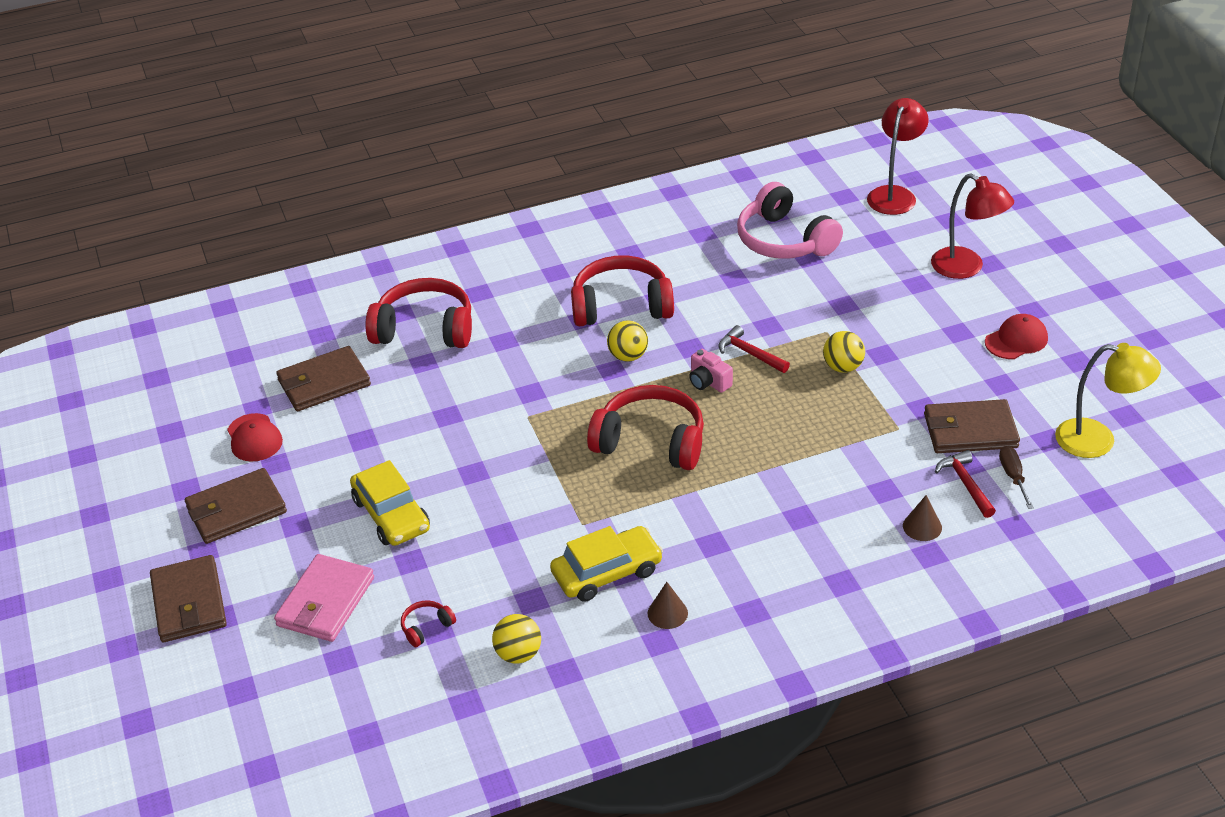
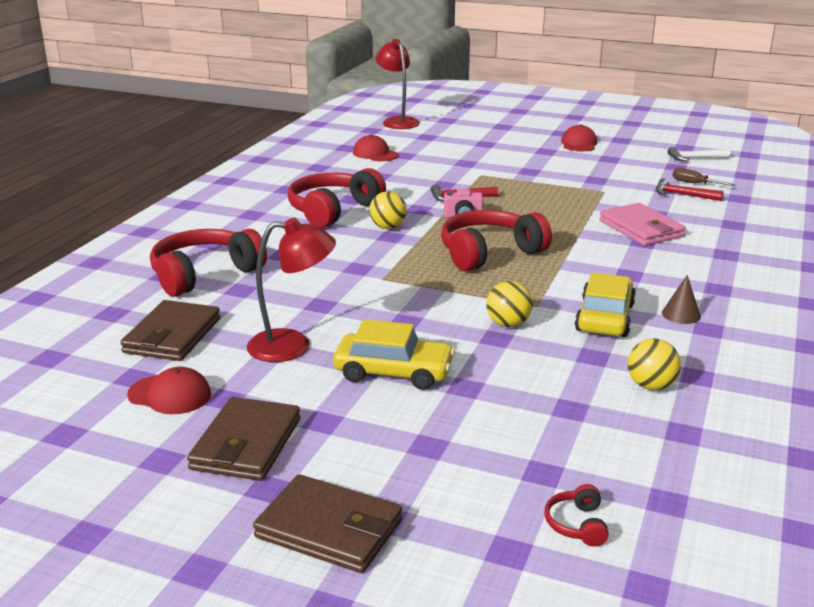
camera: 50 degrees left, 15 degrees down
pink wallet [274,554,374,642] -> pink wallet moved to [599,203,686,246]
red headphones [401,600,456,647] -> red headphones moved to [544,484,609,547]
pink headphones [737,182,843,259] -> red cap [353,135,398,161]
yellow ball [823,331,865,373] -> yellow ball moved to [486,281,533,327]
brown cone [903,495,942,541] -> none
brown wallet [924,399,1020,453] -> none
red lamp [931,173,1014,279] -> red lamp moved to [247,218,336,362]
yellow lamp [1055,343,1161,458] -> white hammer [668,147,731,161]

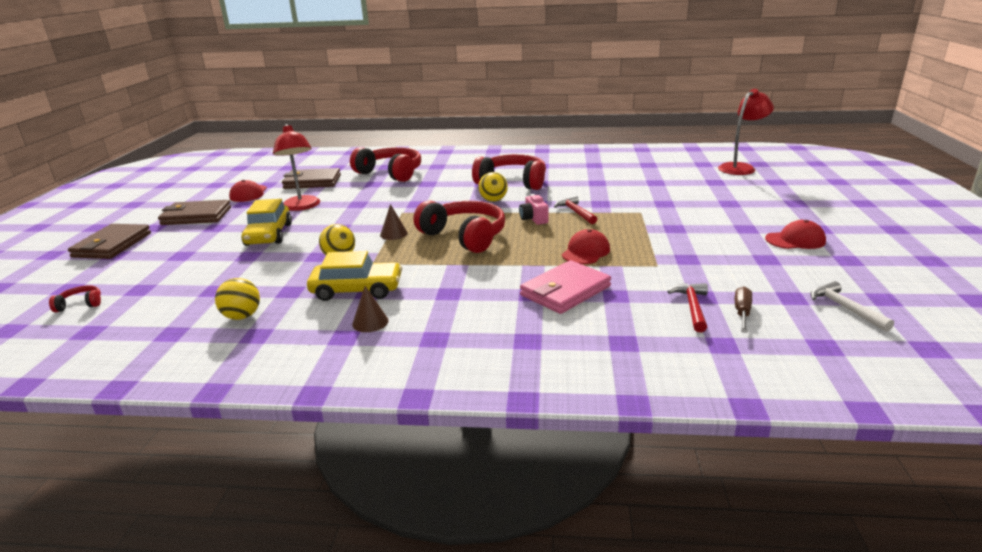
camera: 75 degrees right, 0 degrees up
red cap [353,135,398,161] -> red cap moved to [562,229,610,264]
none -> brown cone [380,204,408,240]

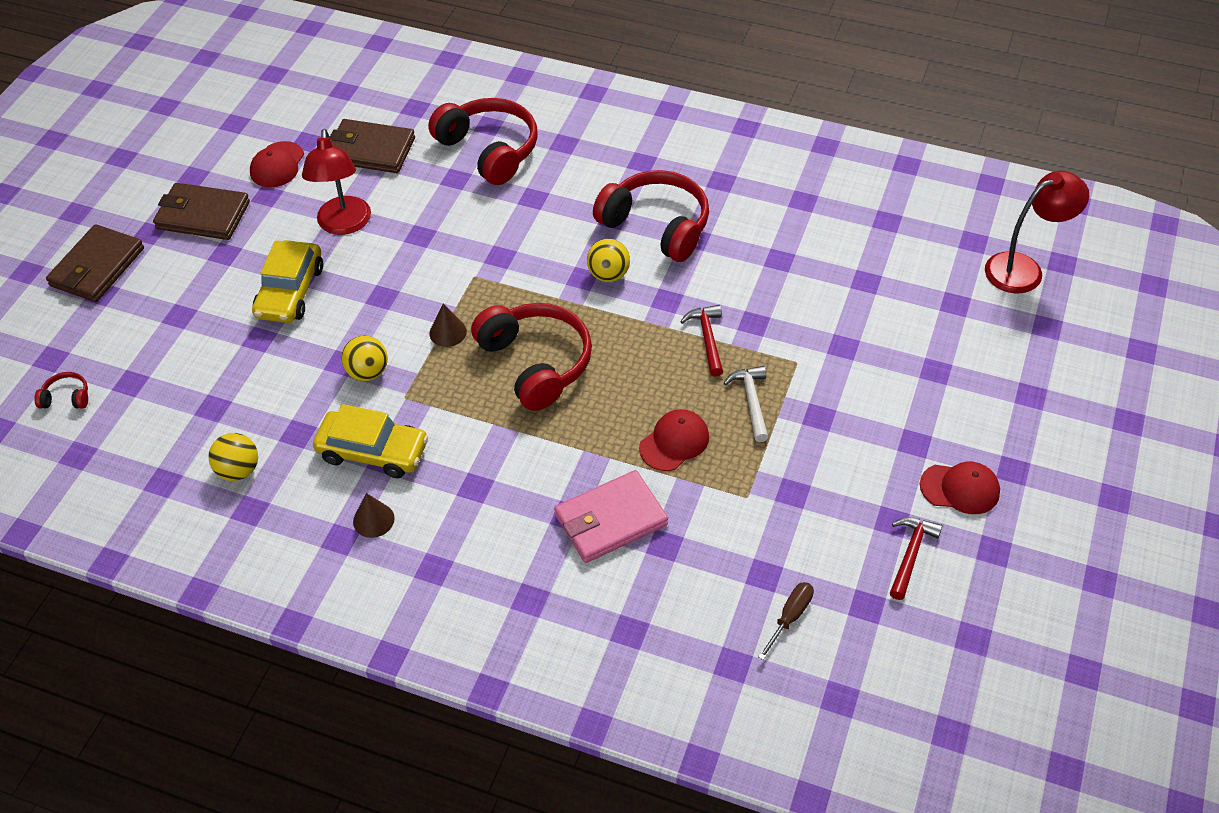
camera: 15 degrees right, 25 degrees up
pink camera [519,194,549,225] -> none
red hammer [667,283,708,332] -> red hammer moved to [890,517,942,600]
white hammer [810,281,894,332] -> white hammer moved to [724,366,768,442]

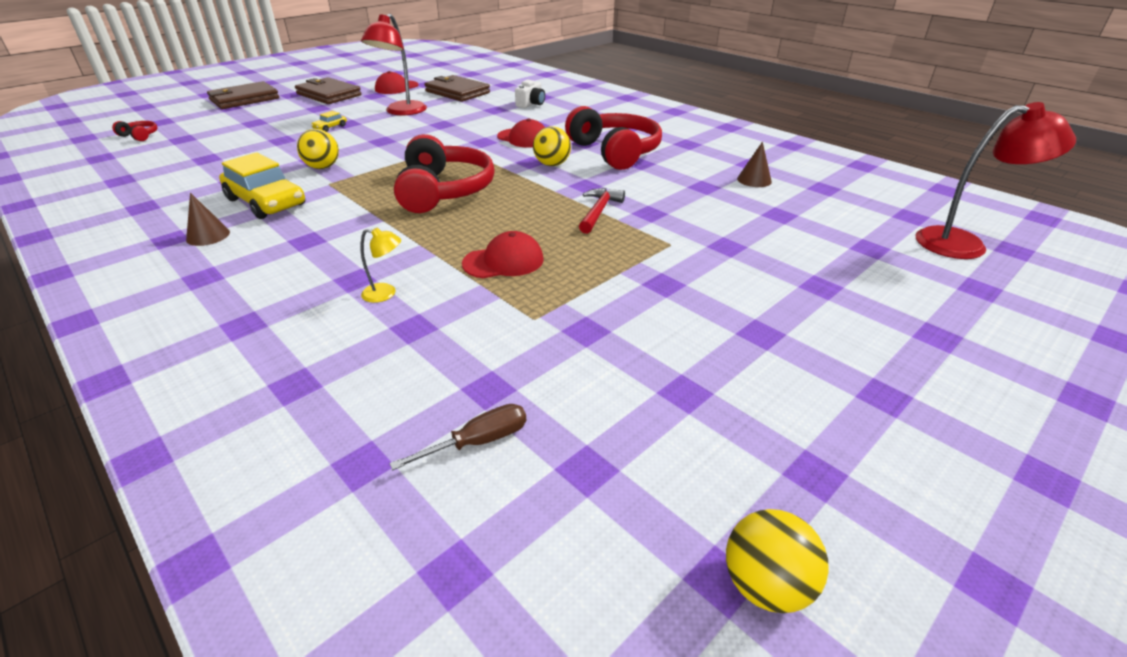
camera: 25 degrees right, 15 degrees down
yellow ball [208,433,258,481] -> yellow ball moved to [726,509,829,613]
yellow car [252,240,323,323] -> yellow car [311,111,347,132], size x0.44
red headphones [428,98,538,185] -> white camera [515,80,545,108]
brown cone [429,303,467,347] -> brown cone moved to [737,142,772,187]
pink wallet [554,470,668,563] -> yellow lamp [361,228,401,303]
white hammer [724,366,768,442] -> none
red hammer [890,517,942,600] -> none
red cap [920,462,1000,514] -> red cap moved to [497,119,545,148]

